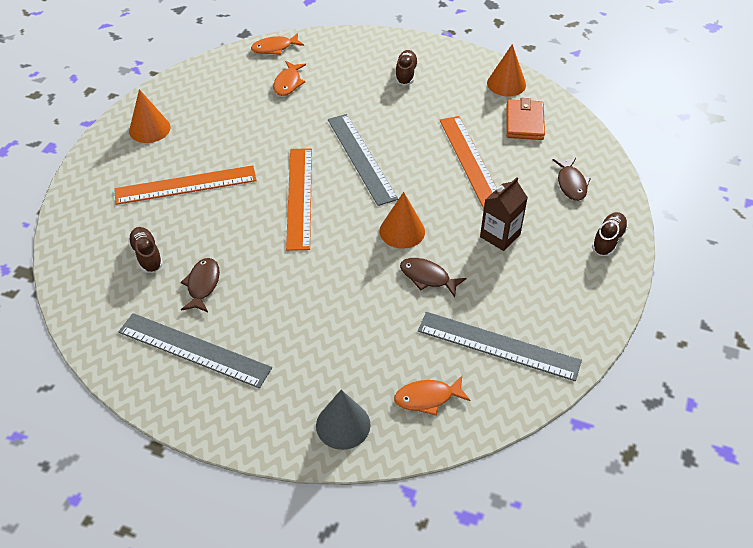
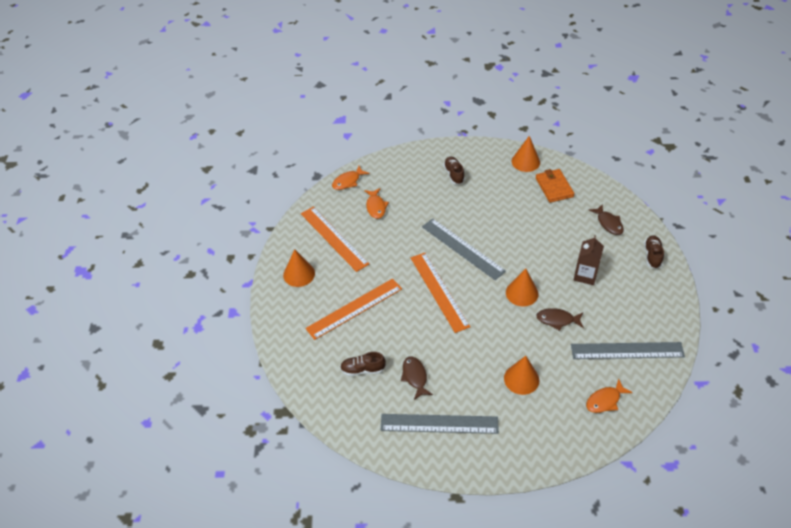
camera: 20 degrees left, 0 degrees up
brown shoe [128,227,163,273] -> brown shoe turned 45 degrees counterclockwise [340,352,386,376]
grey cone [316,390,370,450] -> none
orange ruler [440,116,497,209] -> orange ruler moved to [301,207,369,272]
none -> orange cone [504,356,539,395]

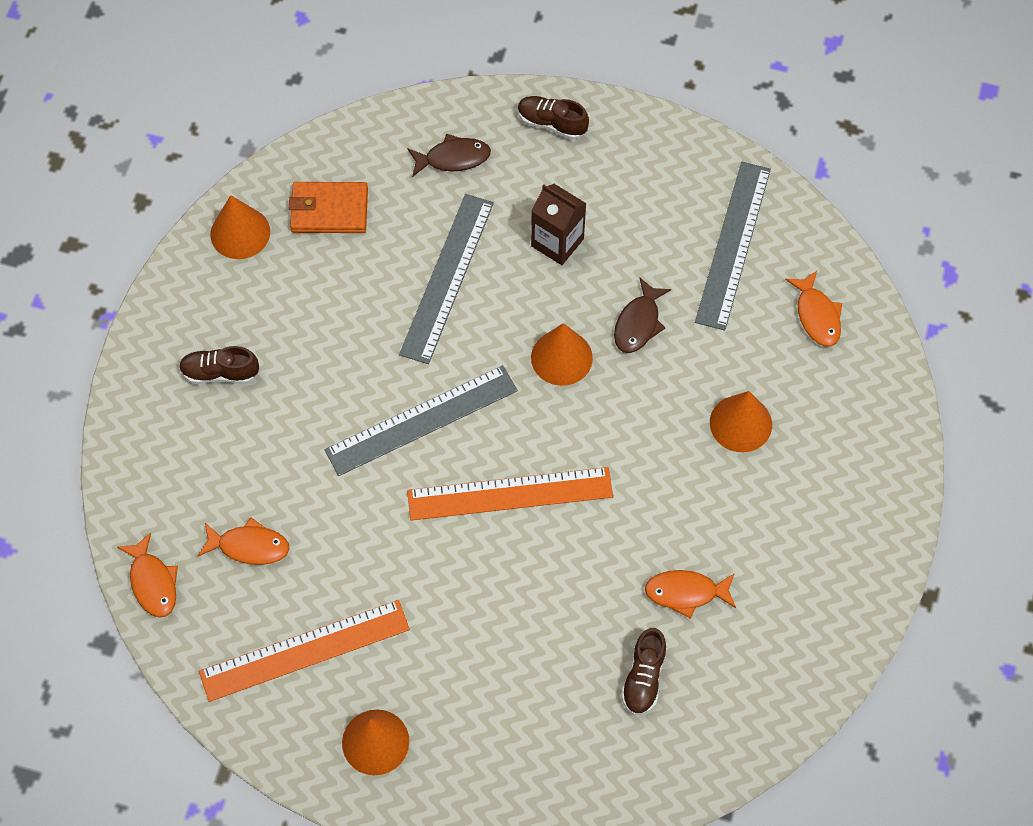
camera: 75 degrees left, 15 degrees up
orange ruler [305,278,402,340] -> none
grey ruler [381,414,499,434] -> grey ruler moved to [399,194,494,364]
brown fish [401,357,433,400] -> orange fish [645,570,736,619]

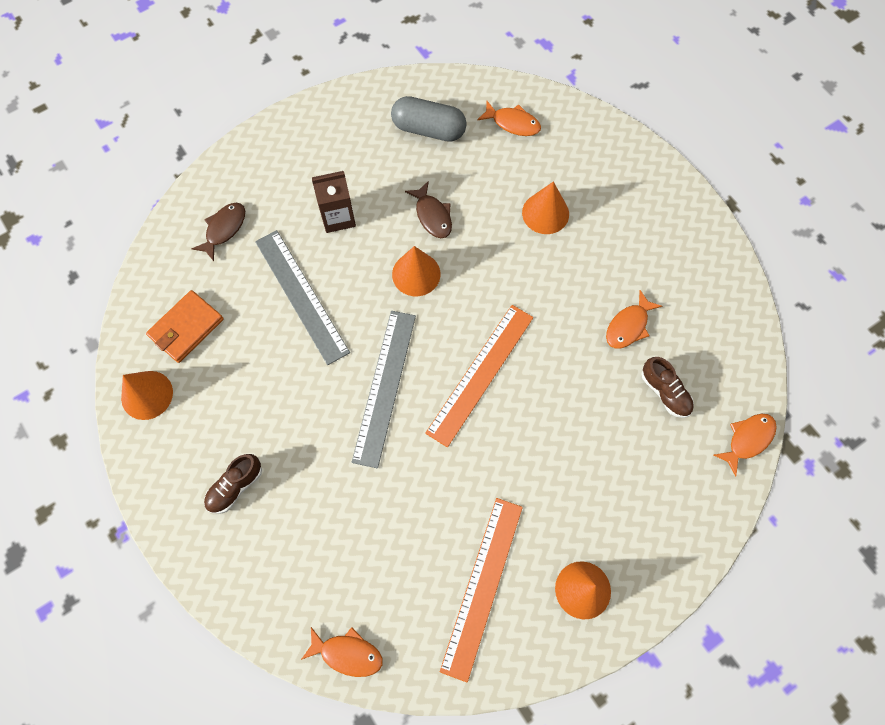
camera: 50 degrees left, 5 degrees up
orange fish [198,518,290,565] -> orange fish moved to [714,413,777,476]
brown shoe [518,96,589,140] -> none
grey ruler [695,162,771,331] -> grey capsule [391,96,467,142]

